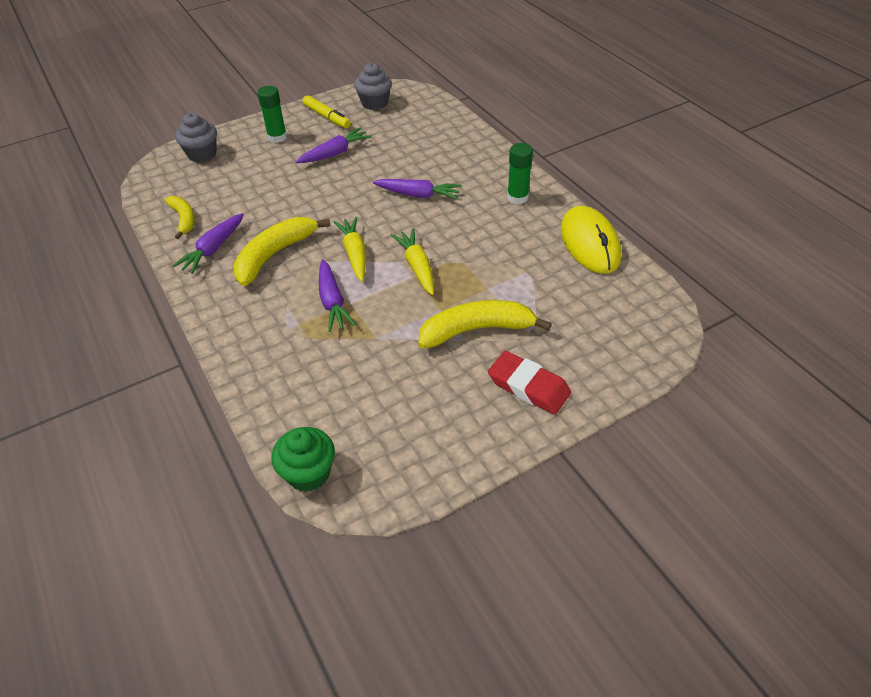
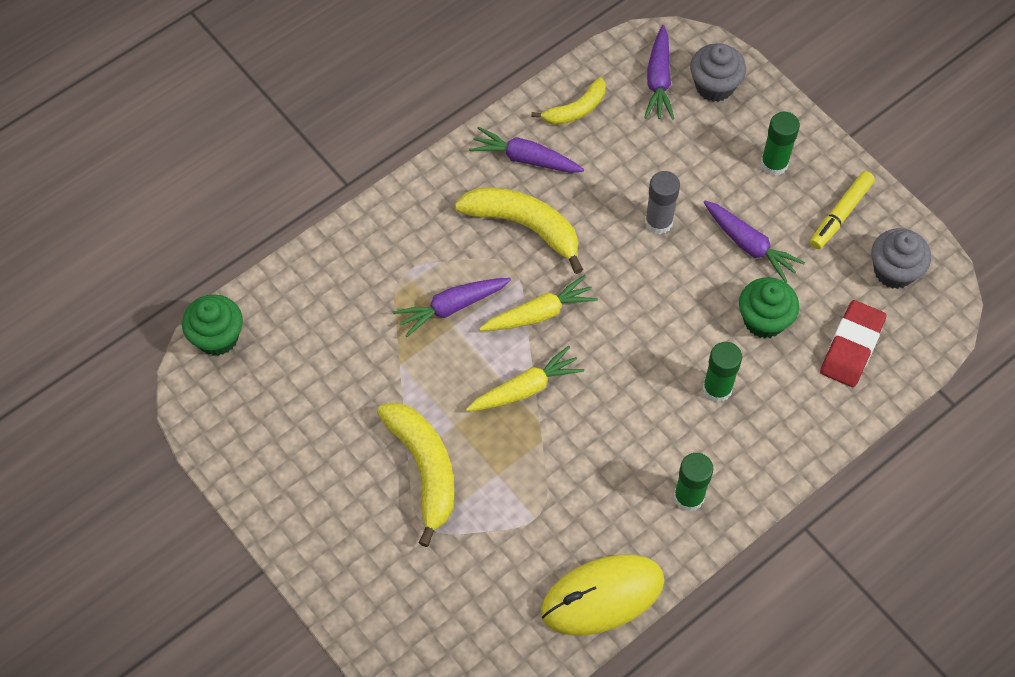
camera: 80 degrees right, 15 degrees up
purple carrot [373,179,462,200] -> purple carrot moved to [644,25,674,120]
red eraser [488,351,571,415] -> red eraser moved to [820,300,886,387]
none -> grey glue stick [645,171,680,234]
none -> green glue stick [703,342,742,402]
none -> green cupcake [739,277,799,338]

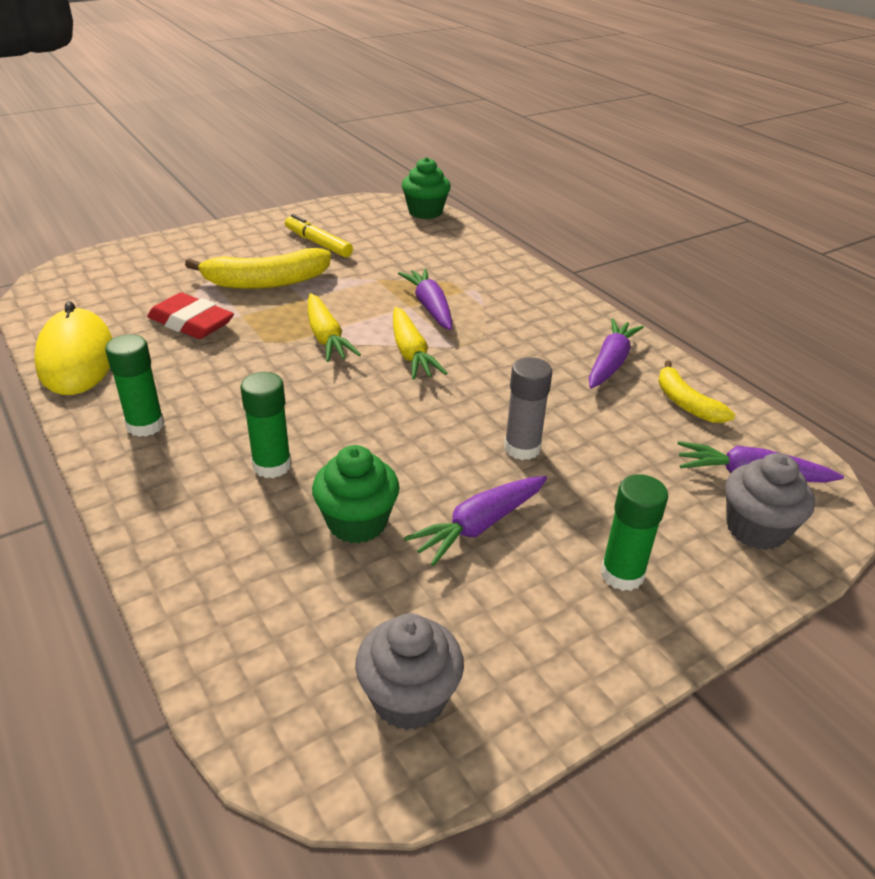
camera: 95 degrees right, 25 degrees down
yellow banana [455,187,583,274] -> none
yellow marker [810,171,875,249] -> yellow marker moved to [285,214,353,257]
red eraser [820,300,886,387] -> red eraser moved to [147,293,234,339]

